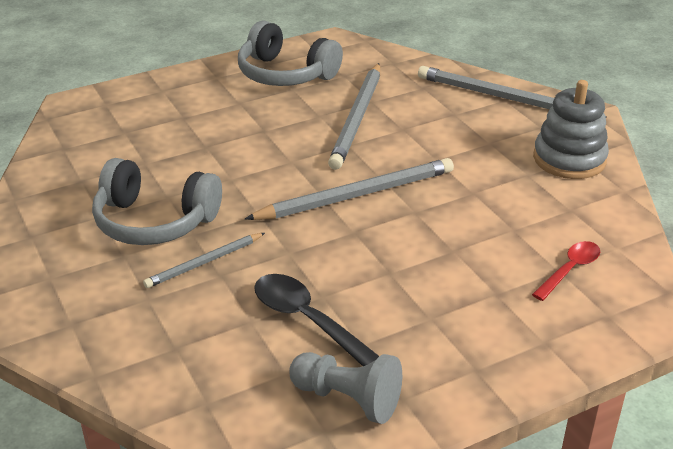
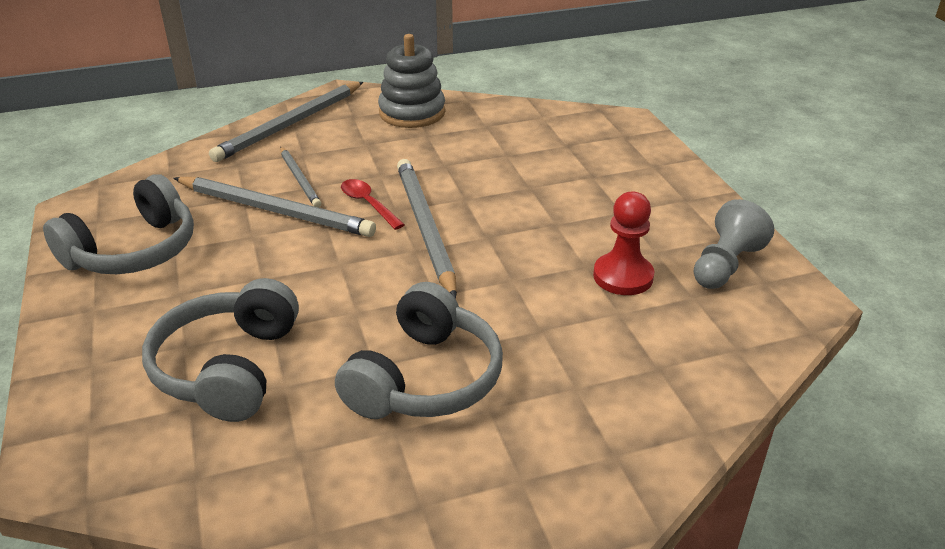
camera: 80 degrees left, 0 degrees up
grey pencil [143,233,265,288] -> grey pencil moved to [280,147,321,208]
black spoon [254,274,379,366] -> red pawn [593,192,655,295]
red spoon [532,241,600,301] -> red spoon moved to [341,179,405,230]
none -> grey headphones [142,278,299,422]

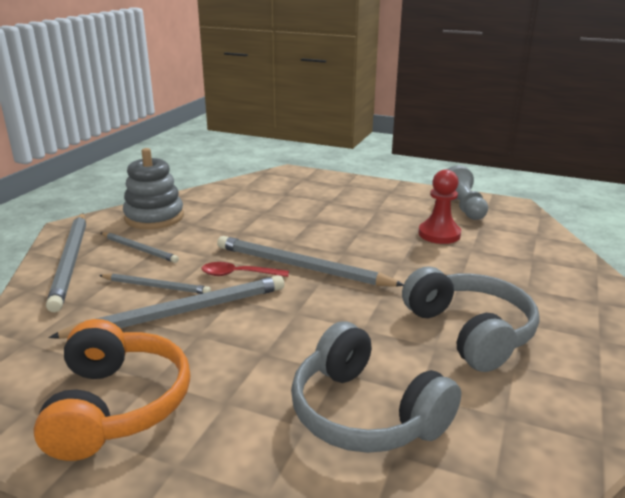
camera: 50 degrees left, 10 degrees down
grey headphones [43,174,194,274] -> orange headphones [34,319,190,461]
none -> grey pencil [101,232,179,263]

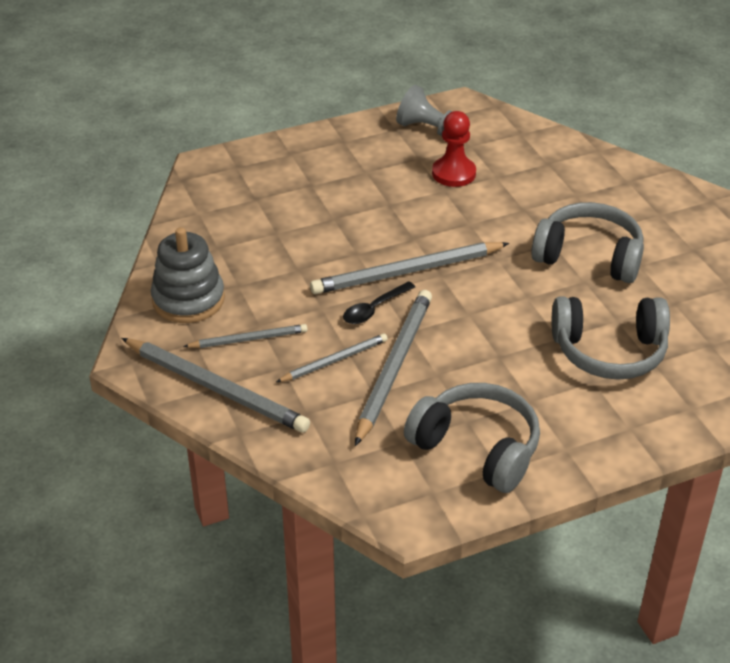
camera: 45 degrees left, 15 degrees up
orange headphones [34,319,190,461] -> grey headphones [404,383,540,493]
red spoon [202,262,289,277] -> black spoon [343,281,415,324]

